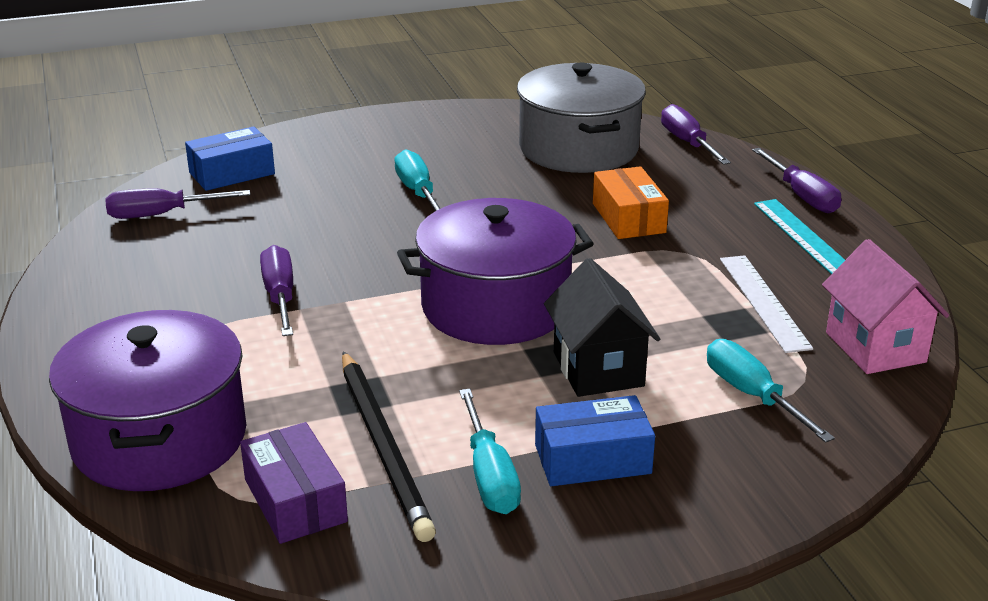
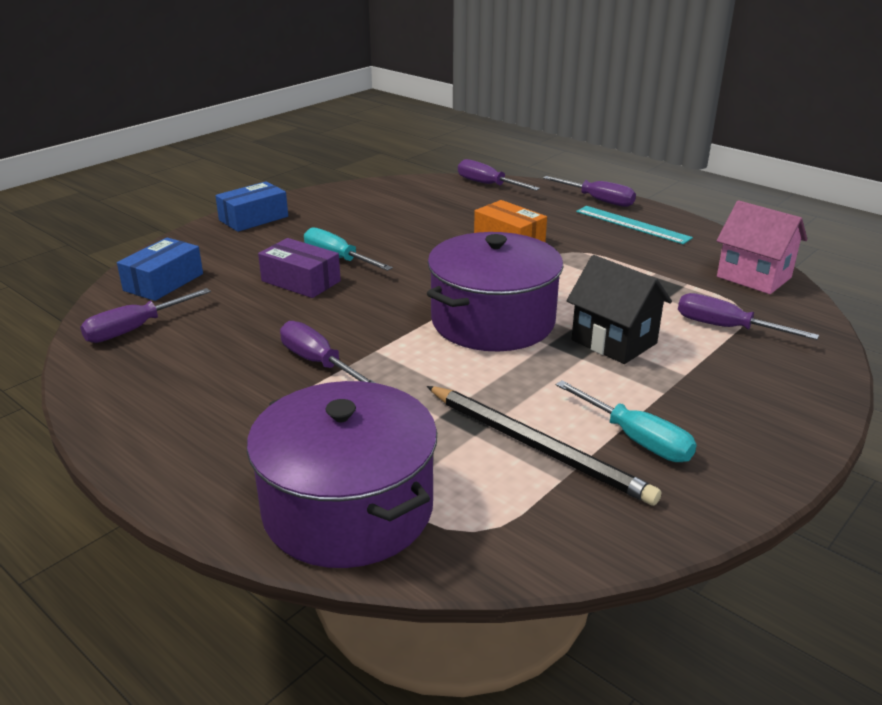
camera: 30 degrees left, 0 degrees up
purple box [240,422,348,544] -> purple box moved to [258,238,341,298]
grey pot [517,63,646,173] -> none
blue box [535,395,655,486] -> blue box moved to [215,181,288,232]
turquoise screwdriver [707,339,835,443] -> purple screwdriver [678,293,819,340]
white ruler [720,255,813,353] -> none

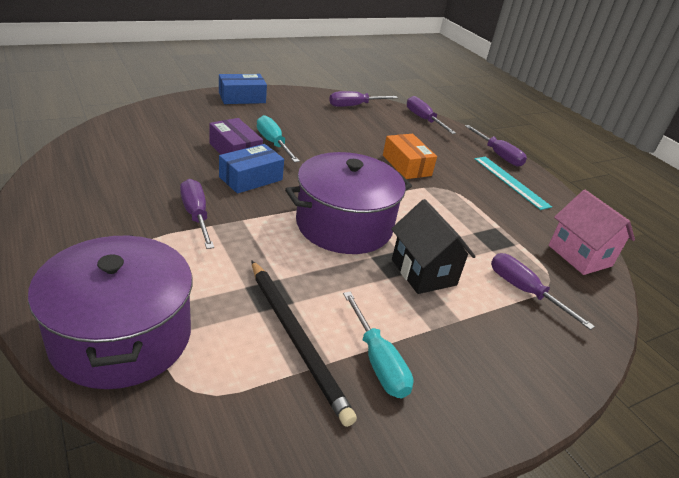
camera: 15 degrees right, 5 degrees up
purple screwdriver [80,288,211,343] -> purple screwdriver moved to [329,91,398,107]
blue box [117,238,203,301] -> blue box moved to [219,144,284,194]

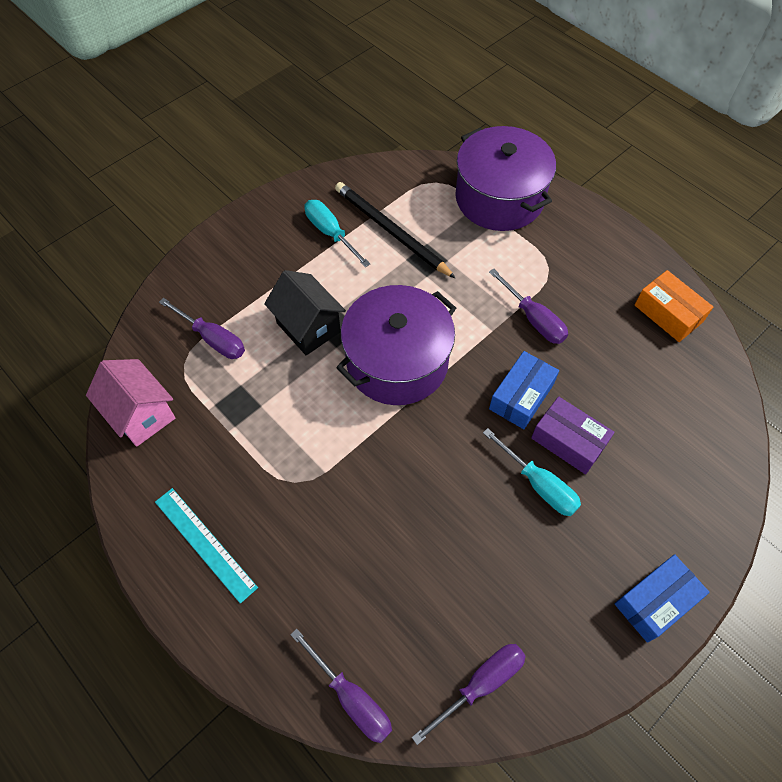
camera: 170 degrees right, 25 degrees up
orange box [383,134,437,179] -> orange box moved to [635,270,713,342]
purple screwdriver [465,125,527,167] -> none

